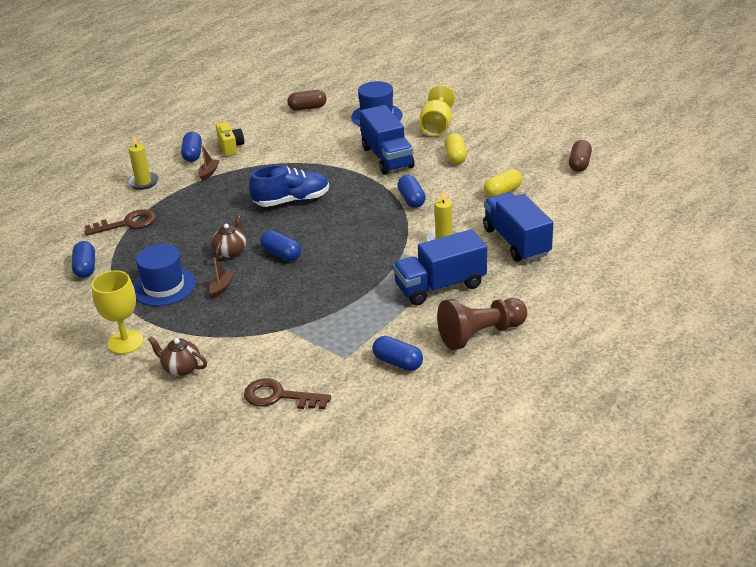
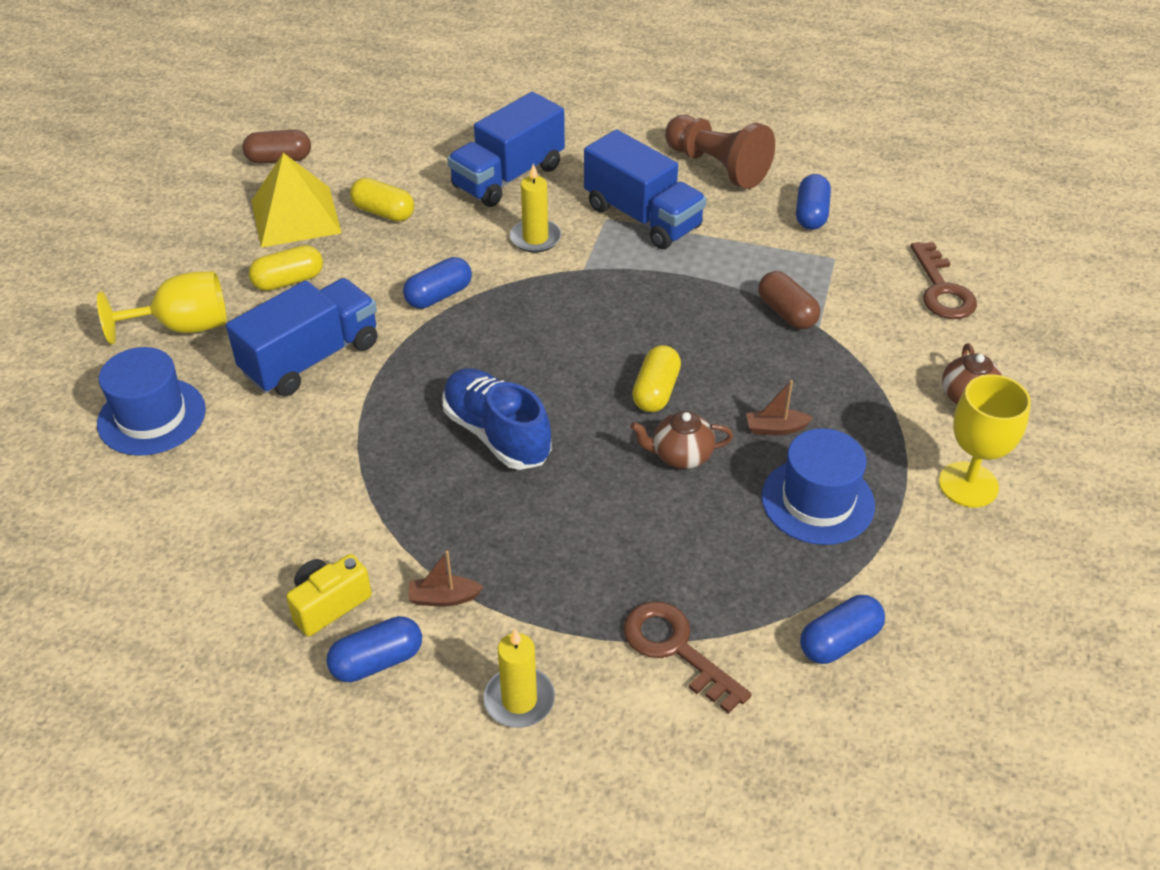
camera: 115 degrees left, 10 degrees up
blue capsule [260,230,301,261] -> yellow capsule [632,345,681,412]
brown capsule [288,90,327,110] -> brown capsule moved to [758,271,820,329]
none -> yellow pyramid [251,153,342,248]

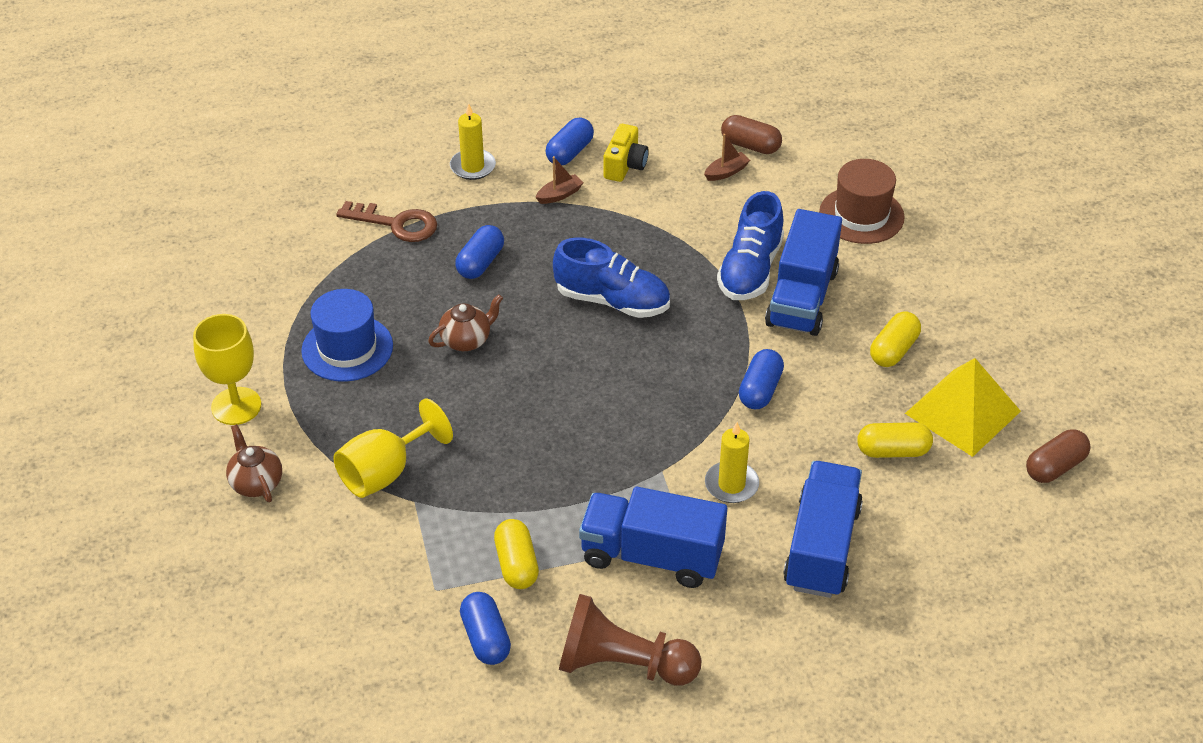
camera: 150 degrees right, 0 degrees up
yellow goblet [97,271,227,344] -> yellow goblet moved to [333,398,453,498]
blue hat [97,347,206,456] -> brown hat [819,159,905,244]
yellow capsule [632,345,681,412] -> yellow capsule moved to [494,519,539,589]
brown boat [746,380,813,435] -> brown boat moved to [704,134,750,181]
brown capsule [758,271,820,329] -> brown capsule moved to [721,115,782,154]
blue capsule [800,595,885,664] -> blue capsule moved to [455,225,504,279]
brown key [910,242,977,319] -> none
none -> blue shoe [717,191,784,300]

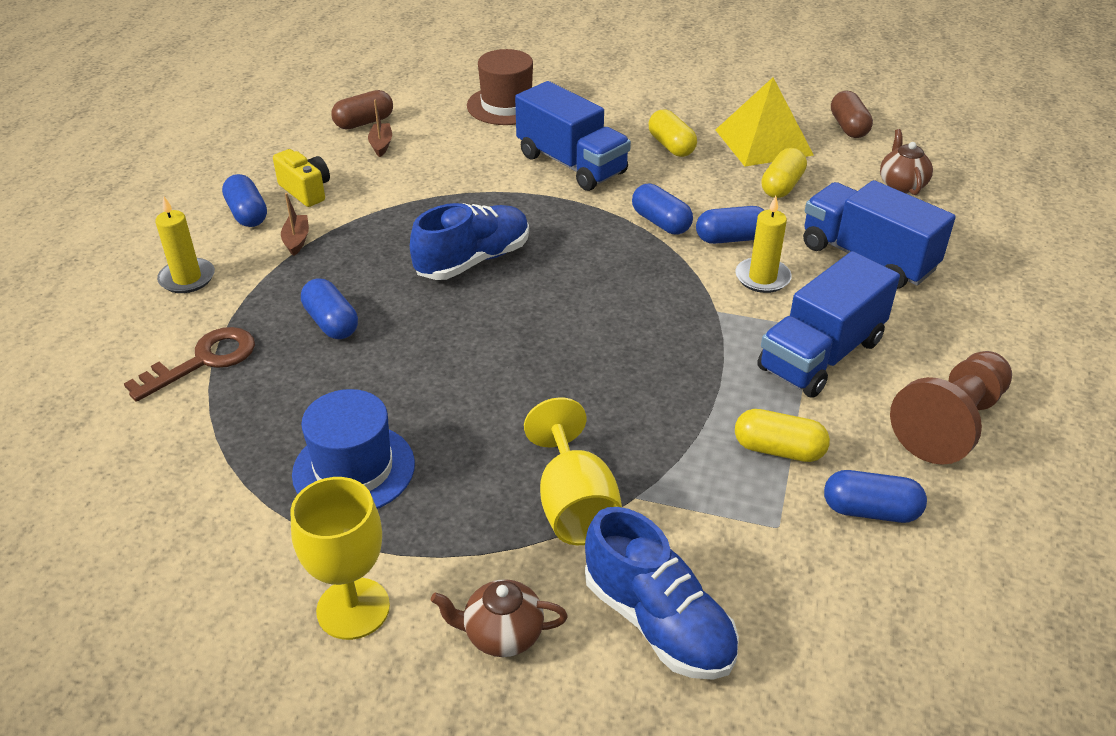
camera: 60 degrees left, 5 degrees down
brown teapot [428,294,503,351] -> brown teapot moved to [880,129,933,195]
blue shoe [717,191,784,300] -> blue shoe moved to [585,507,739,680]
none -> blue capsule [696,206,764,244]

